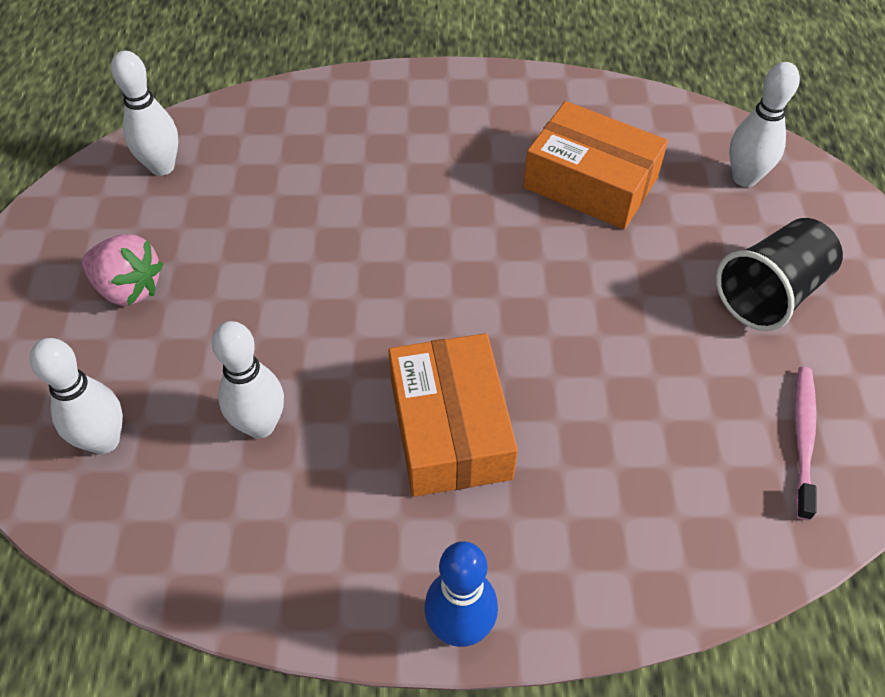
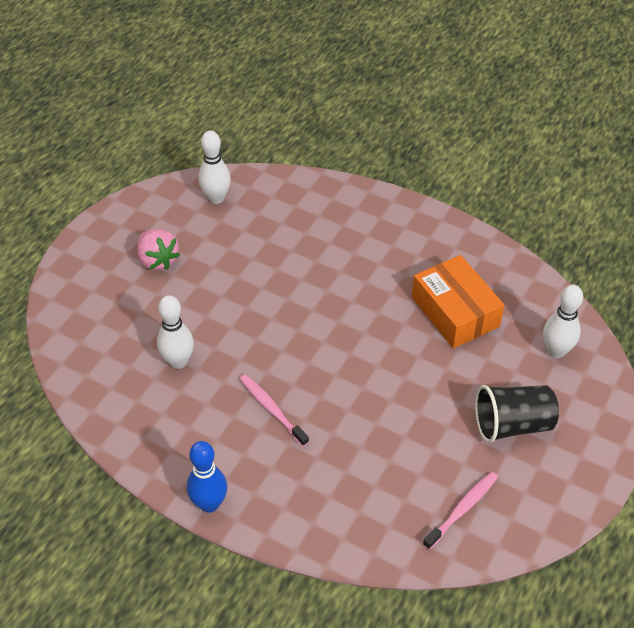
camera: 30 degrees right, 5 degrees down
white bowling pin [29,338,123,454] -> none
orange box [388,333,518,497] -> pink toothbrush [240,374,309,446]

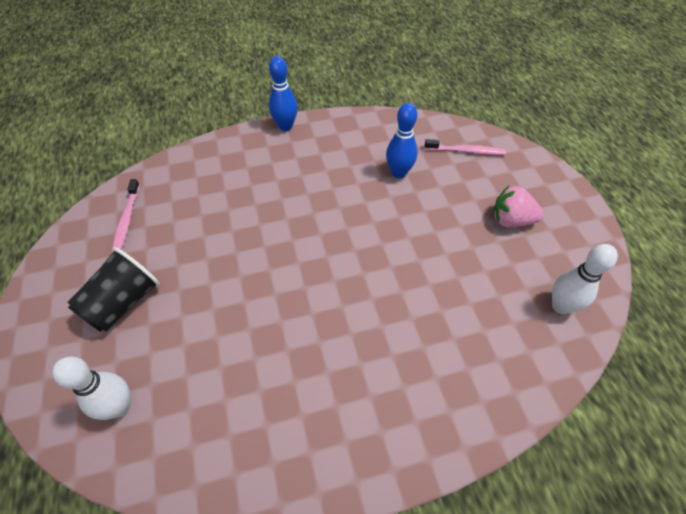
camera: 135 degrees right, 5 degrees up
white bowling pin [157,295,194,369] -> blue bowling pin [386,103,418,178]
pink toothbrush [240,374,309,446] -> pink toothbrush moved to [425,139,506,155]
orange box [412,255,504,348] -> none

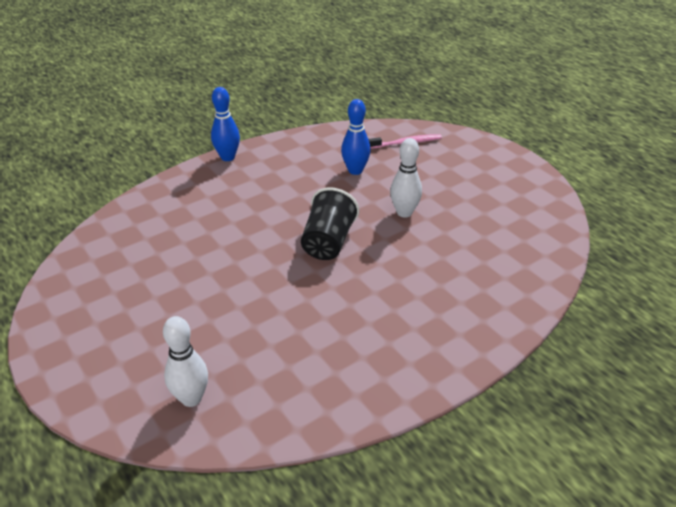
camera: 20 degrees left, 15 degrees down
black cup [68,247,160,332] -> black cup moved to [301,187,359,260]
pink toothbrush [112,179,140,252] -> none
pink strawberry [493,186,544,227] -> none
white bowling pin [552,244,618,314] -> white bowling pin moved to [390,138,422,218]

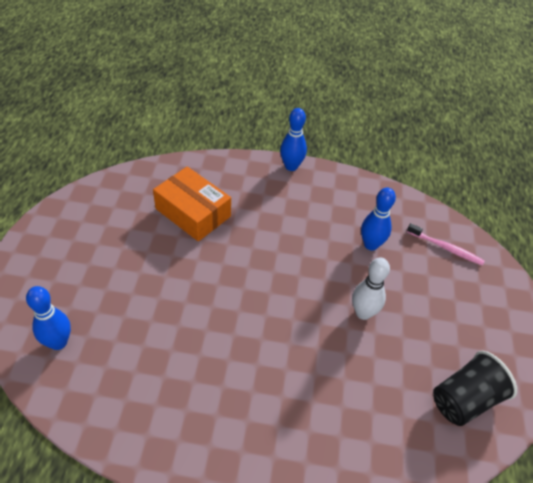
camera: 40 degrees right, 10 degrees up
white bowling pin [163,316,208,407] -> blue bowling pin [26,286,71,350]
black cup [301,187,359,260] -> black cup moved to [433,351,517,426]
none -> orange box [153,167,231,241]

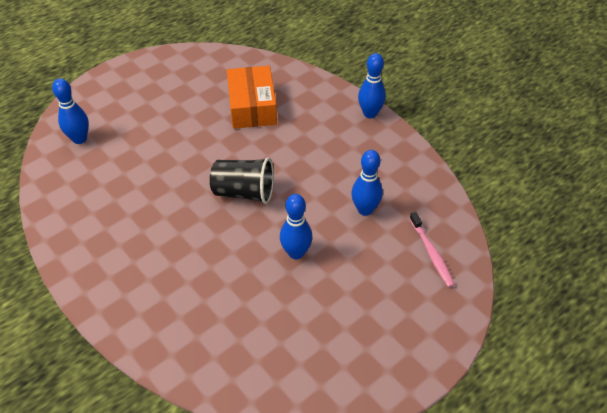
camera: 45 degrees right, 0 degrees up
white bowling pin [352,258,390,320] -> blue bowling pin [280,194,312,259]
black cup [433,351,517,426] -> black cup moved to [210,158,274,204]

